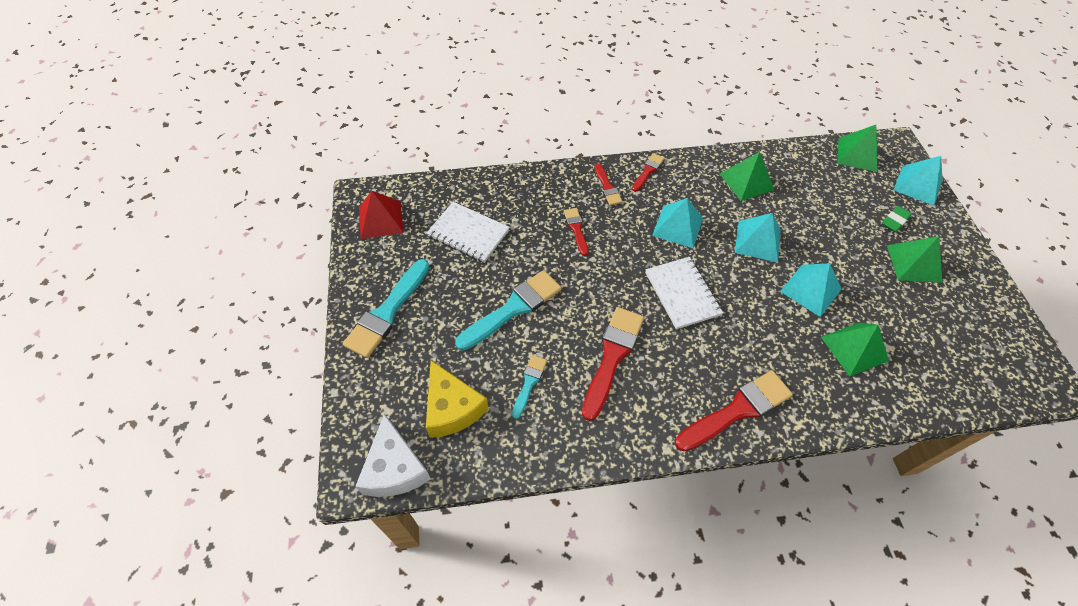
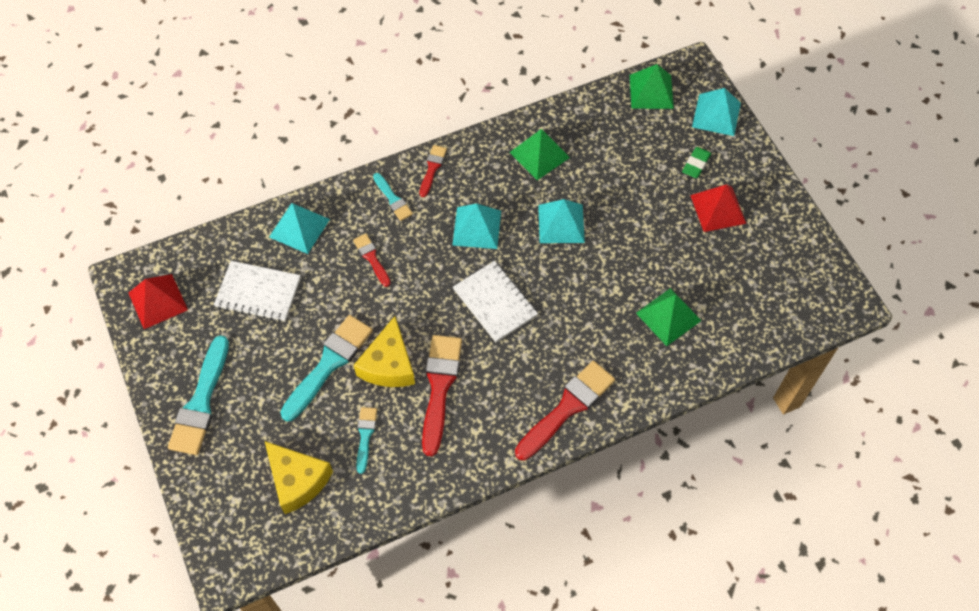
camera: 15 degrees left, 5 degrees up
white cheese [355,414,431,497] -> none
red brush [594,164,622,206] -> turquoise brush [373,173,413,221]
turquoise pyramid [780,263,842,317] -> turquoise pyramid moved to [269,203,330,254]
green pyramid [887,236,942,283] -> red pyramid [690,184,746,232]
none -> yellow cheese [354,316,415,387]

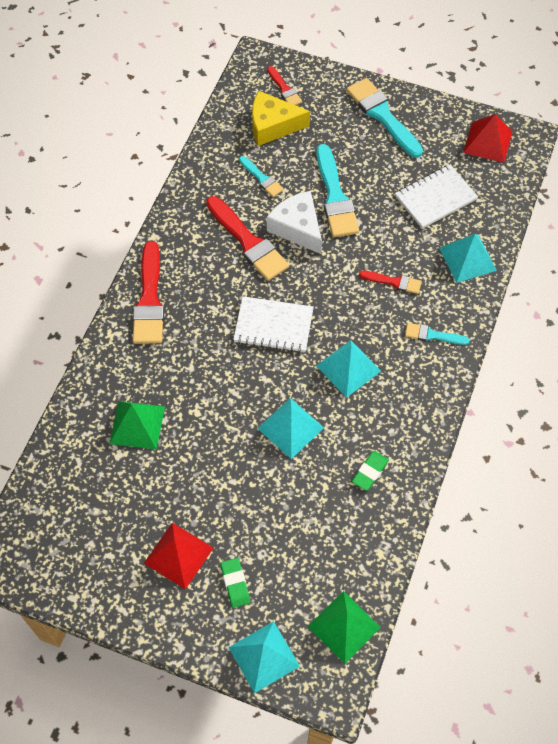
camera: 135 degrees right, 0 degrees up
yellow cheese [354,316,415,387] -> white cheese [267,191,322,254]
red brush [420,145,447,197] -> red brush moved to [267,66,302,105]
green pyramid [509,129,570,180] -> green eraser [352,451,389,491]

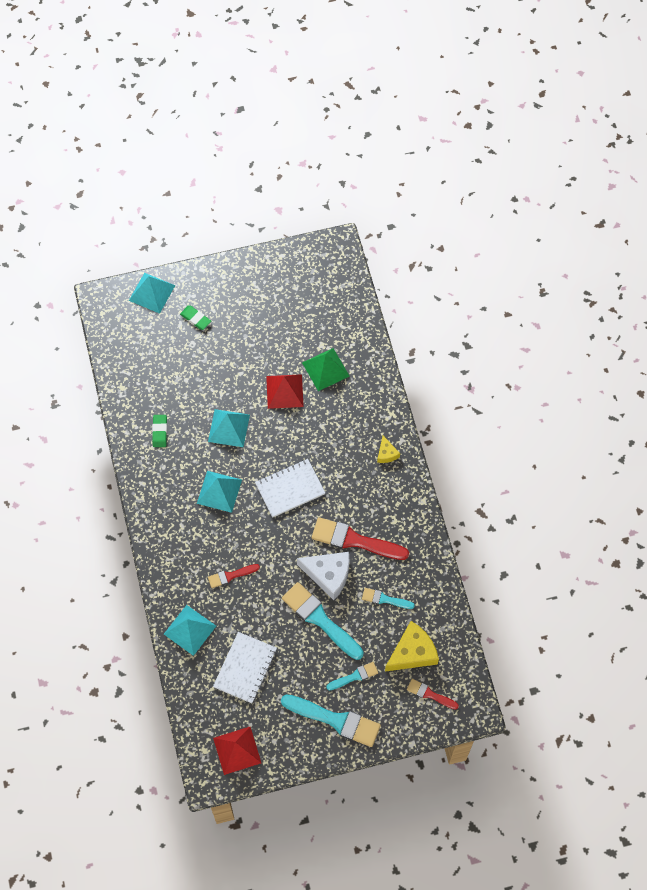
camera: 145 degrees right, 5 degrees up
red brush [133,241,164,344] -> yellow cheese [377,436,400,463]
red pyramid [144,523,213,589] -> red pyramid moved to [266,374,304,409]
green pyramid [308,591,381,664] -> none
turquoise brush [405,323,470,345] -> turquoise brush moved to [326,662,378,690]

